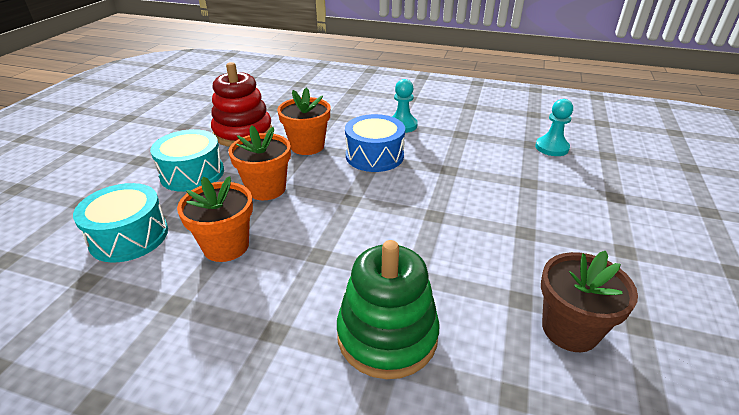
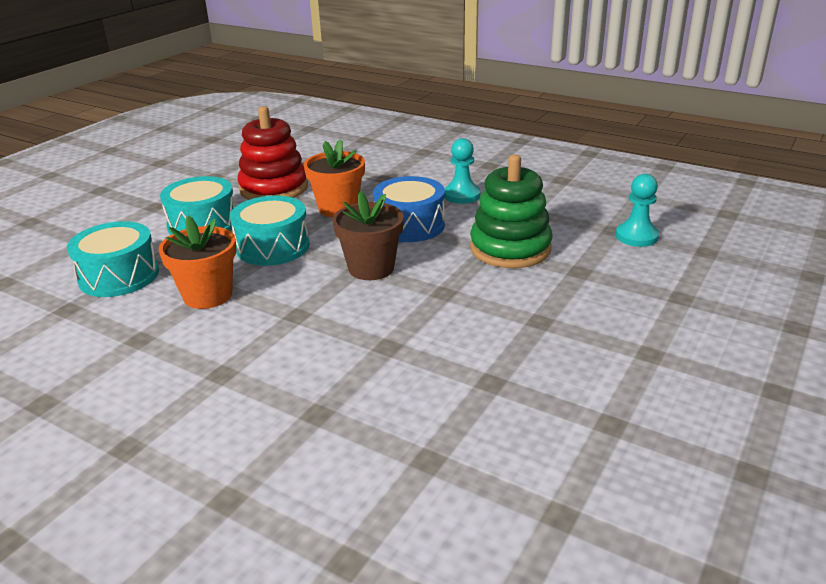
camera: 15 degrees right, 5 degrees down
orange flower pot [229,125,291,200] -> turquoise drum [230,196,310,266]
green stacking toy [337,240,440,379] -> green stacking toy moved to [470,154,552,268]
brown flower pot [541,251,638,352] -> brown flower pot moved to [332,191,404,280]

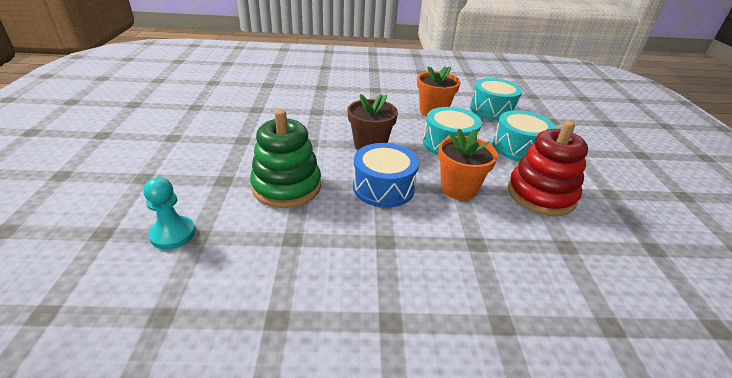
camera: 145 degrees right, 5 degrees up
turquoise pawn [444,138,481,204] -> none

